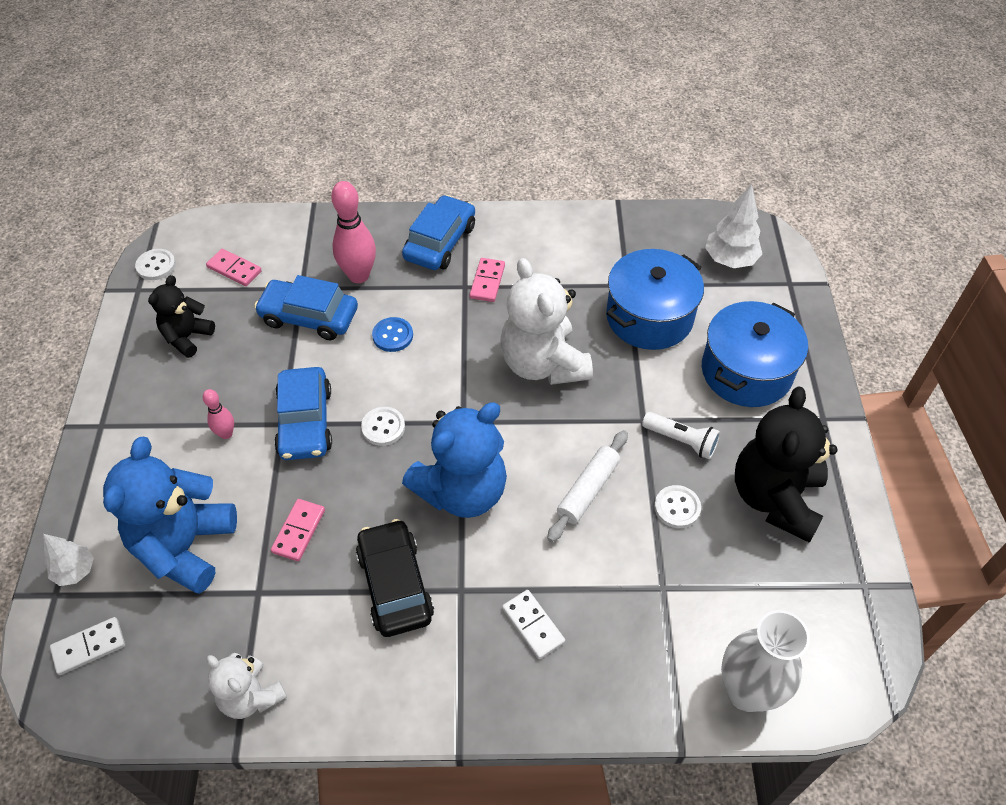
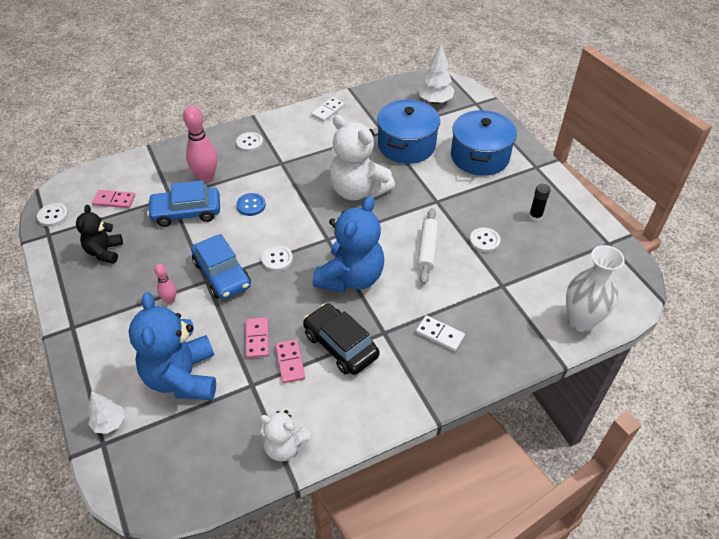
camera: 25 degrees left, 5 degrees down
white domino [50,617,125,675] -> white domino moved to [311,97,345,122]
blue car [402,195,475,270] -> white button [236,132,263,152]
pink domino [470,258,505,302] -> pink domino moved to [275,339,305,383]
white flashlight [642,412,721,459] -> none
black teddy bear [735,387,838,543] -> black glue stick [529,184,551,221]

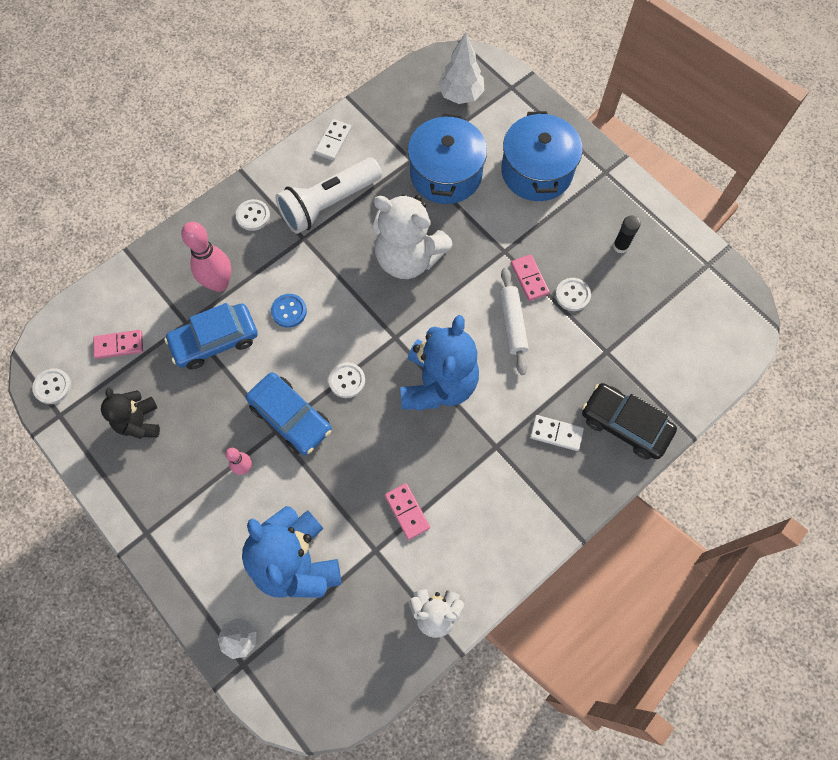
camera: 15 degrees left, 20 degrees up
pink domino [246,317,269,358] -> pink domino moved to [511,254,550,301]
black car [303,304,380,375] -> black car moved to [582,383,677,460]
white vase [566,245,625,332] -> none
none -> white flashlight [275,158,382,234]

